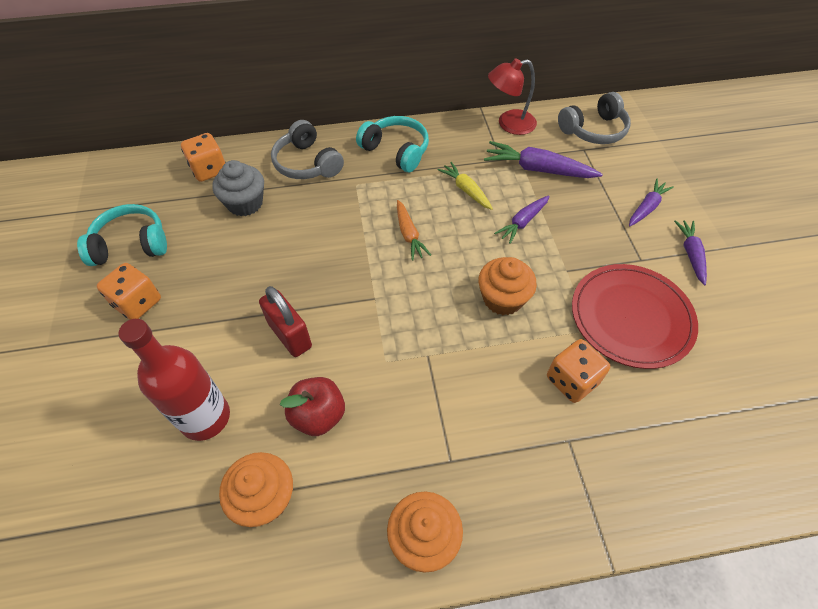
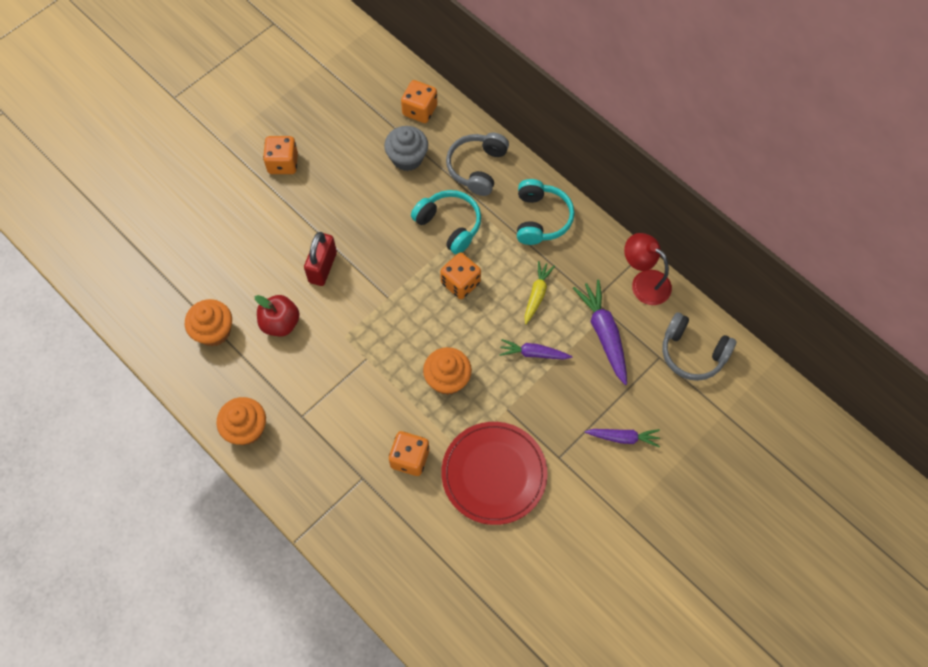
camera: 55 degrees right, 10 degrees up
turquoise headphones [77,204,167,266] -> turquoise headphones moved to [411,190,481,255]
red bottle [118,319,230,441] -> none
orange carrot [397,200,431,260] -> orange dice [440,253,481,299]
purple carrot [674,220,707,285] -> none

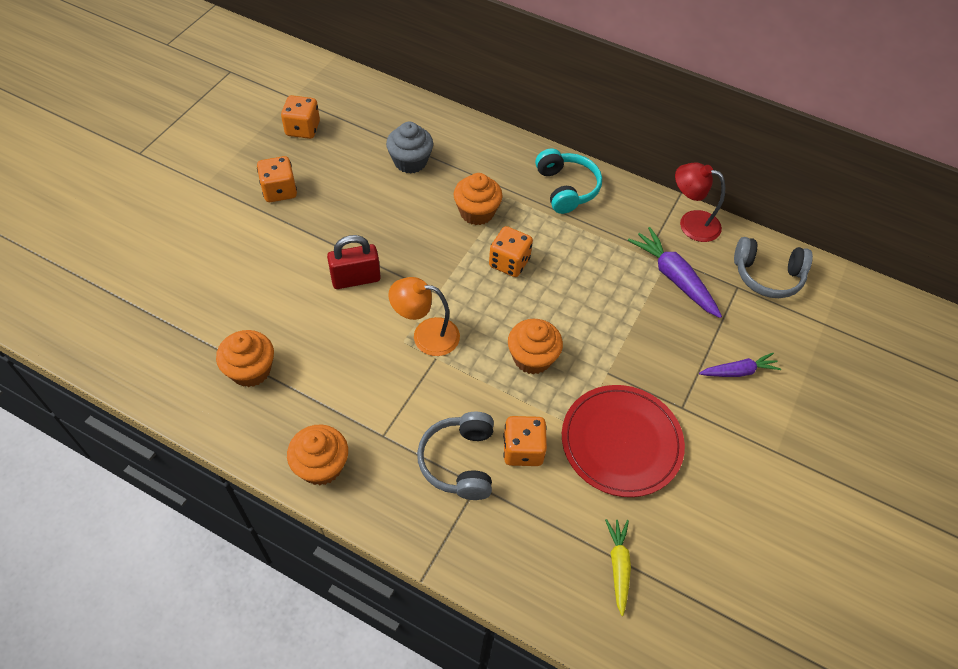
camera: 20 degrees left, 10 degrees down
red apple [255,295,300,336] -> none
red padlock [304,232,337,286] -> red padlock turned 75 degrees clockwise [327,235,381,289]
orange dice [401,80,437,123] -> orange dice moved to [281,95,320,139]
turquoise headphones [411,190,481,255] -> orange cupcake [454,173,503,225]
grey headphones [446,133,509,196] -> grey headphones moved to [417,412,494,500]
purple carrot [499,339,572,359] -> none
yellow carrot [525,261,555,324] -> yellow carrot moved to [605,519,631,616]
none -> orange lamp [388,277,460,356]

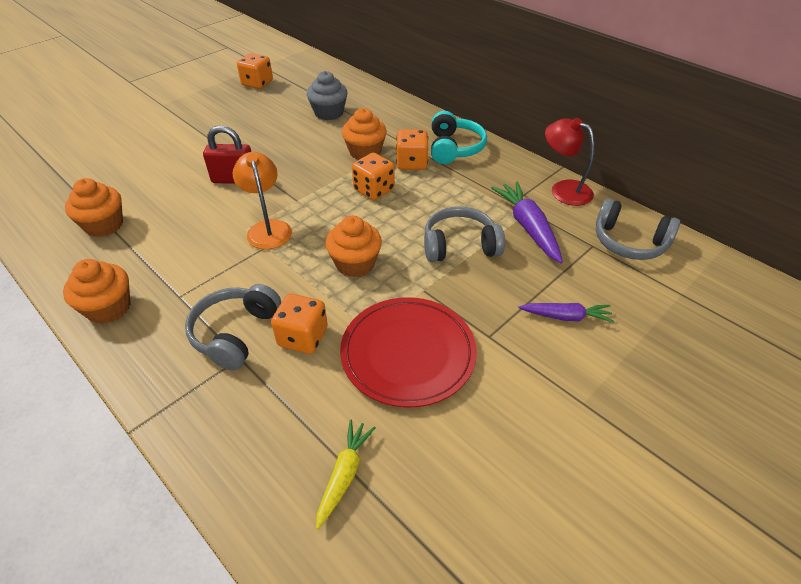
camera: 20 degrees right, 10 degrees down
orange dice [257,156,297,202] -> orange dice moved to [396,130,428,170]
orange lamp [388,277,460,356] -> orange lamp turned 45 degrees clockwise [233,152,292,249]
none -> grey headphones [424,207,505,262]

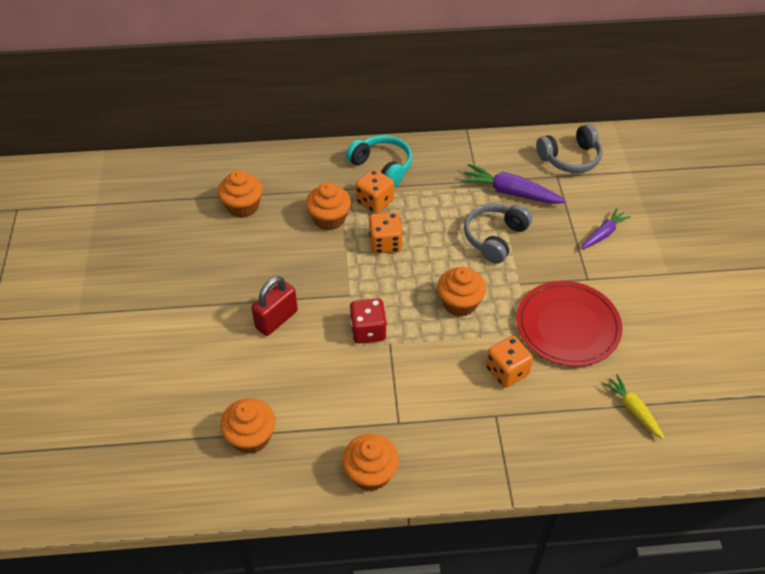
camera: 50 degrees left, 5 degrees up
grey headphones [185,284,281,370] -> none
orange lamp [233,152,292,249] -> red dice [349,298,387,344]
orange dice [237,53,273,89] -> none
grey cupcake [307,71,347,120] -> orange cupcake [218,170,262,218]
red lamp [545,118,595,206] -> none

